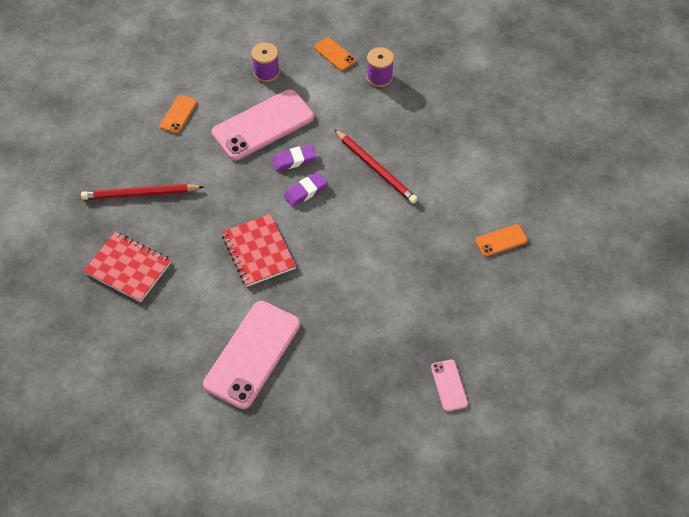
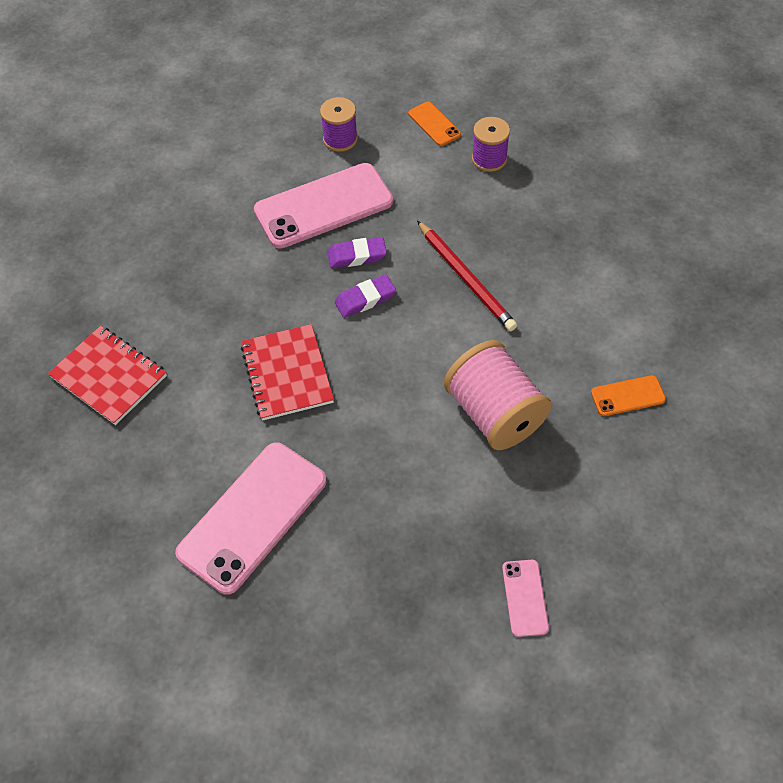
camera: 10 degrees right, 0 degrees up
red pencil [81,184,203,200] -> none
orange phone [160,95,197,134] -> none
none -> pink spool [444,340,552,450]

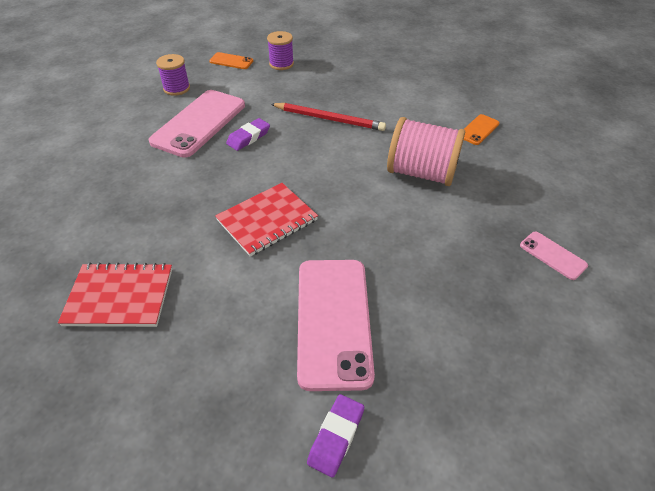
camera: 40 degrees left, 10 degrees down
red notebook [241,324,334,421] -> red notebook turned 75 degrees counterclockwise [215,183,318,257]
purple eraser [334,275,396,318] -> purple eraser moved to [307,394,364,478]

